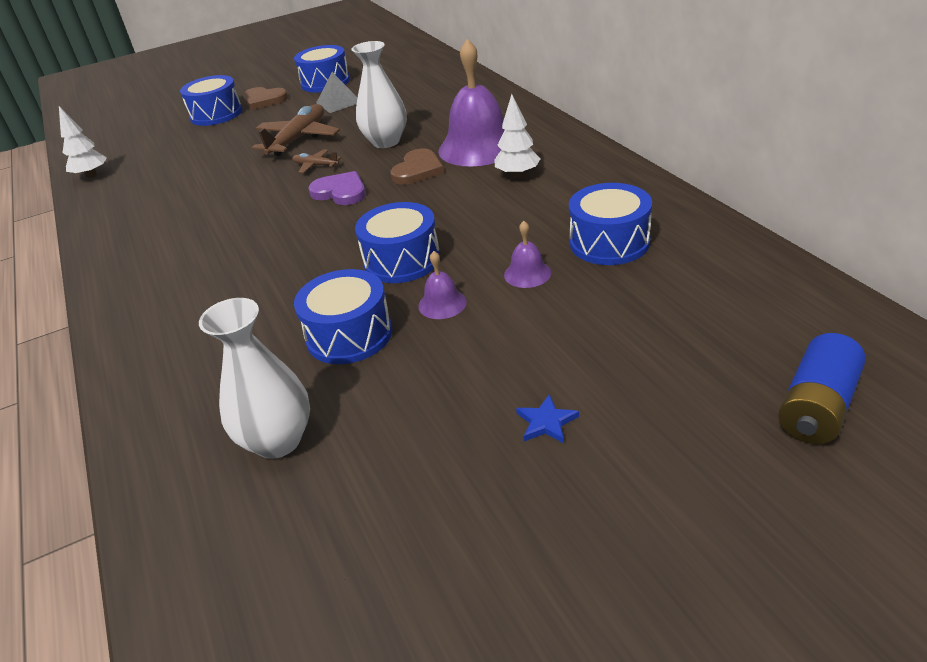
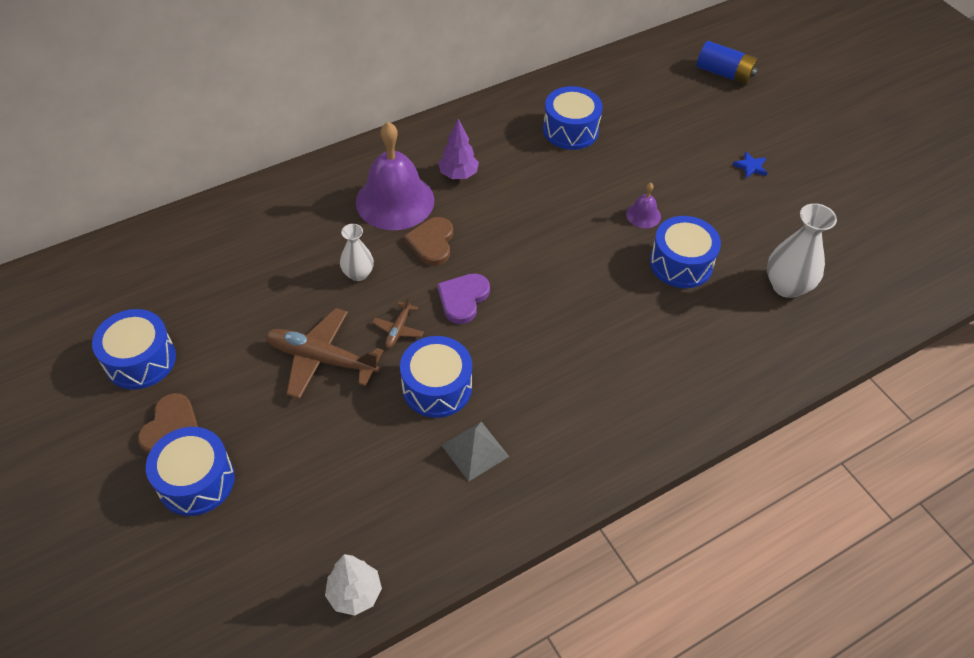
camera: 100 degrees left, 15 degrees up
grey pyramid [316,72,358,113] -> grey pyramid moved to [441,422,509,482]
white vase [352,41,407,148] -> white vase [340,224,374,281], size x0.62
blue drum [355,202,440,283] -> blue drum moved to [400,336,472,418]
brown heart [390,149,444,185] -> brown heart turned 105 degrees counterclockwise [404,217,453,266]
white tree [495,94,540,178] -> purple tree [438,119,479,179]
purple bell [504,221,551,288] -> none

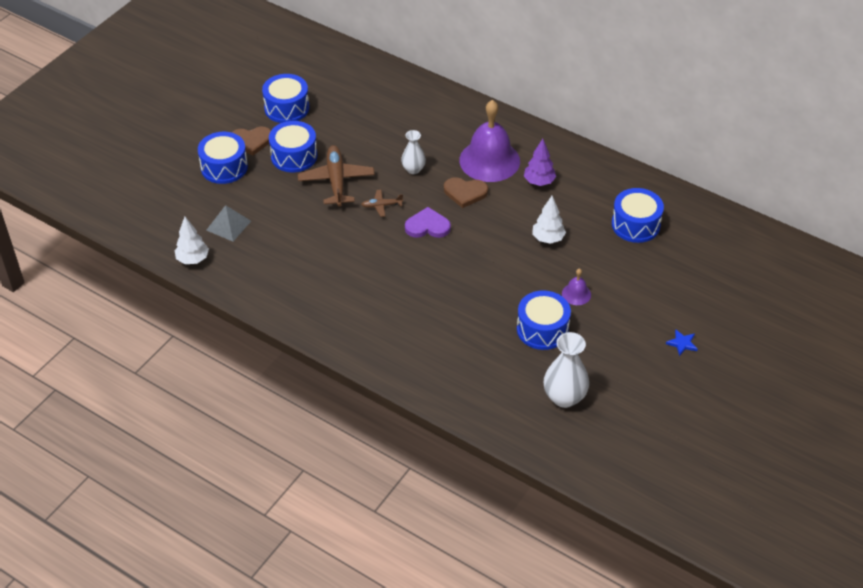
camera: 65 degrees right, 5 degrees down
blue drum [400,336,472,418] -> blue drum moved to [269,121,317,172]
brown heart [404,217,453,266] -> brown heart turned 150 degrees counterclockwise [444,177,488,208]
grey pyramid [441,422,509,482] -> grey pyramid moved to [206,205,251,241]
blue battery [697,41,758,85] -> none
none -> white tree [532,196,566,244]

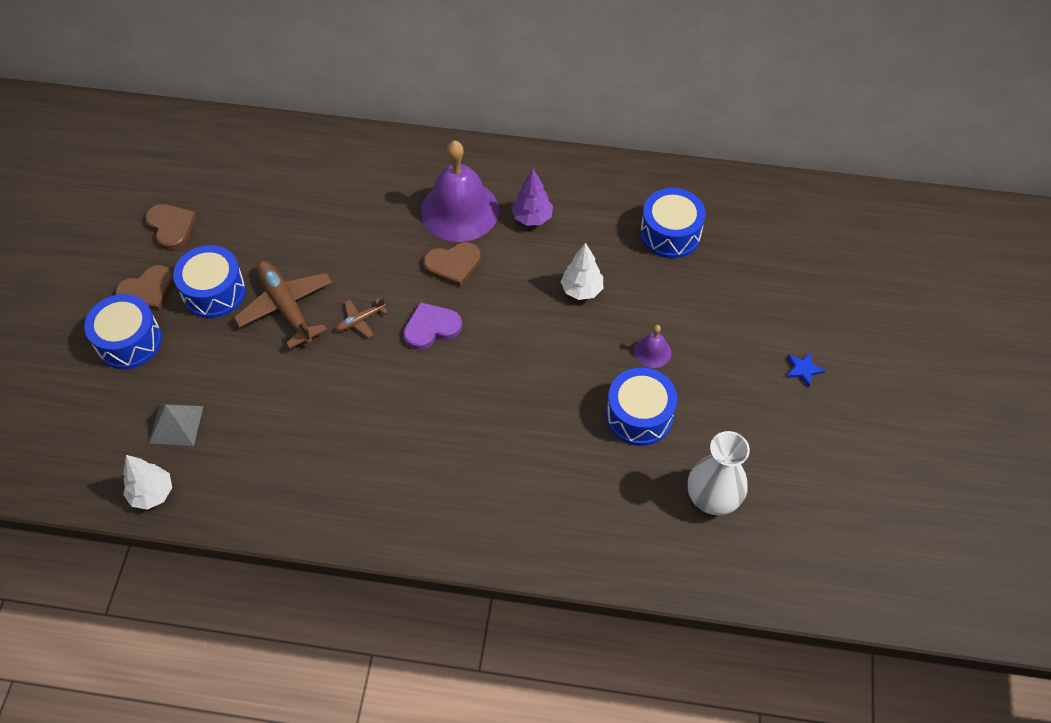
camera: 25 degrees left, 10 degrees up
blue drum [262,74,310,123] -> brown heart [145,204,197,250]
white vase [401,130,426,174] -> none

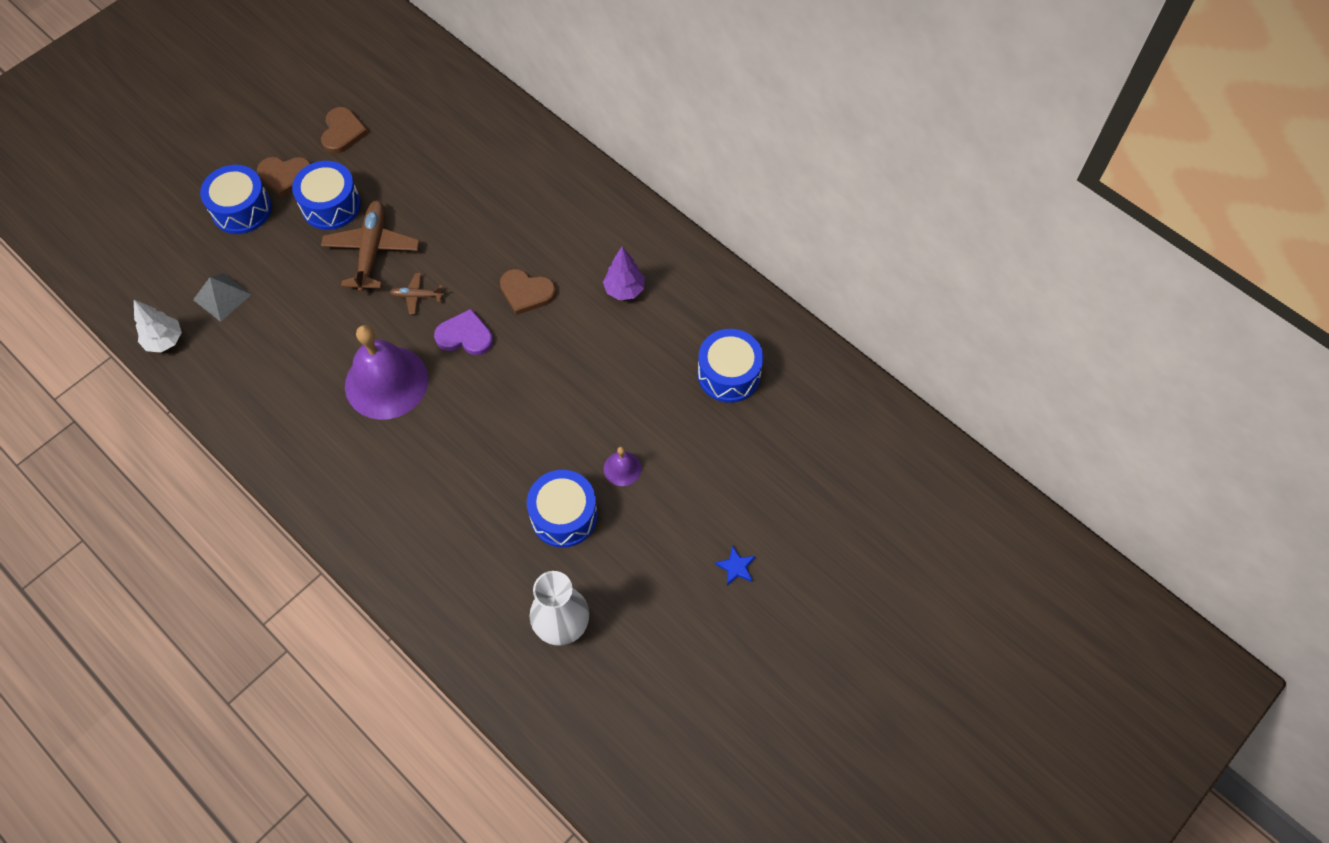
camera: 35 degrees right, 5 degrees up
purple bell [421,140,499,242] -> purple bell moved to [345,325,428,420]
white tree [560,242,603,300] -> none

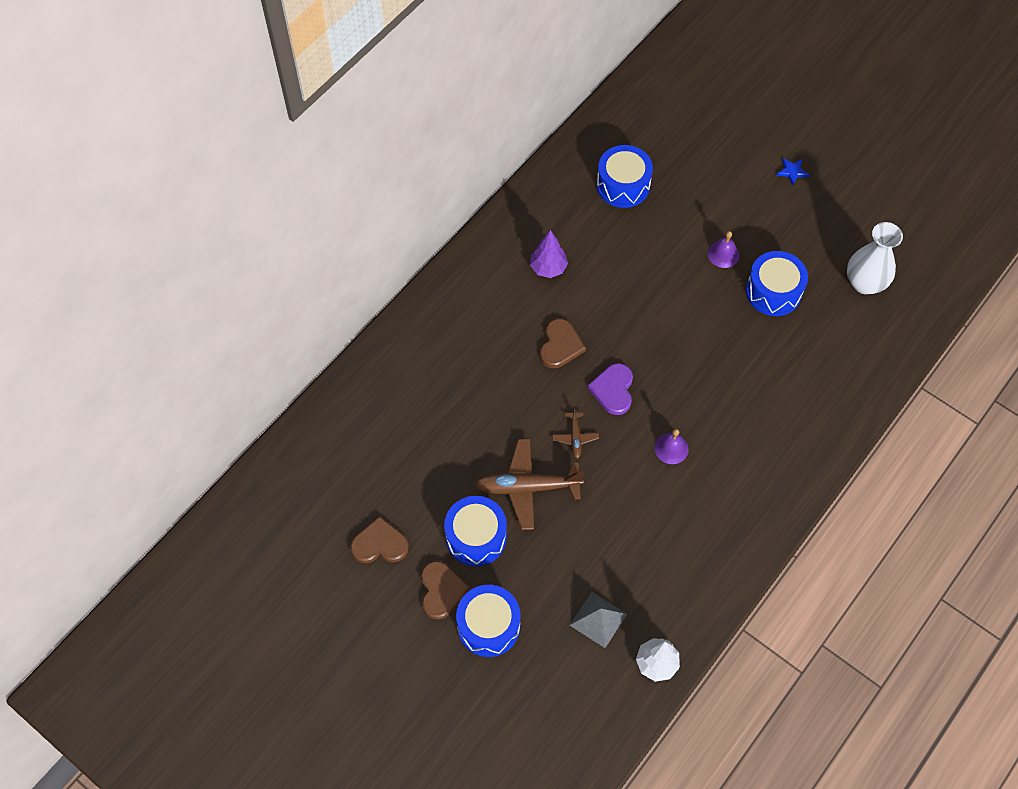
camera: 95 degrees left, 0 degrees up
purple bell [345,325,428,420] -> purple bell [654,429,689,464], size x0.44

